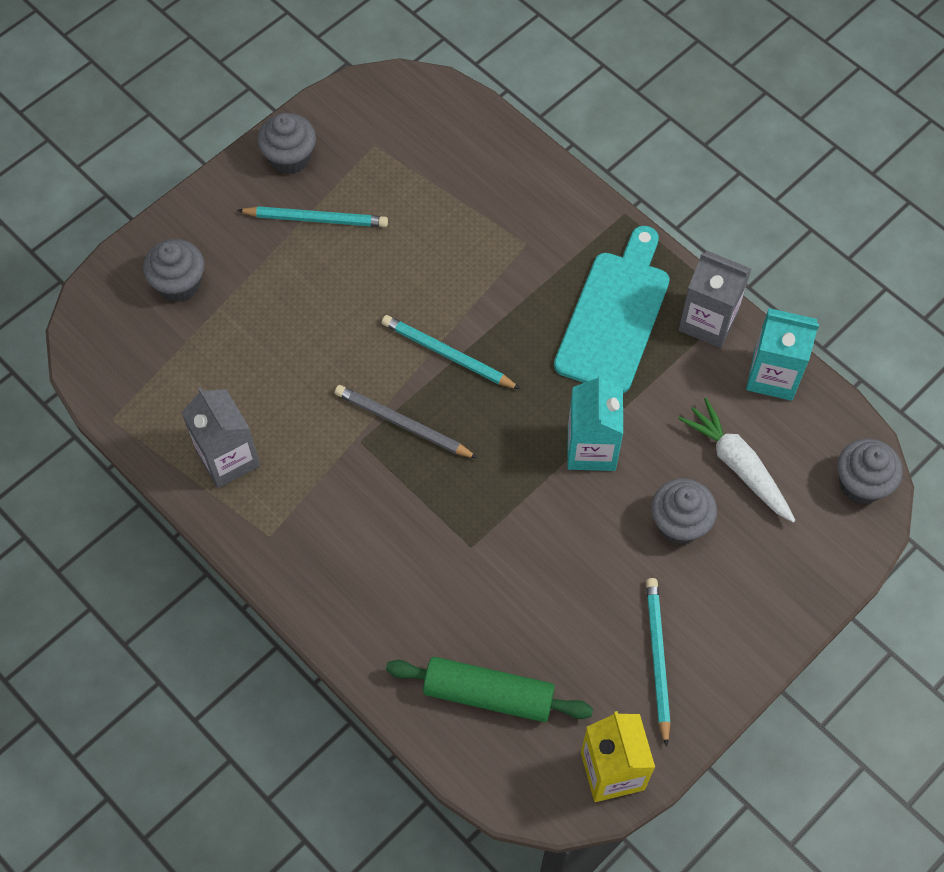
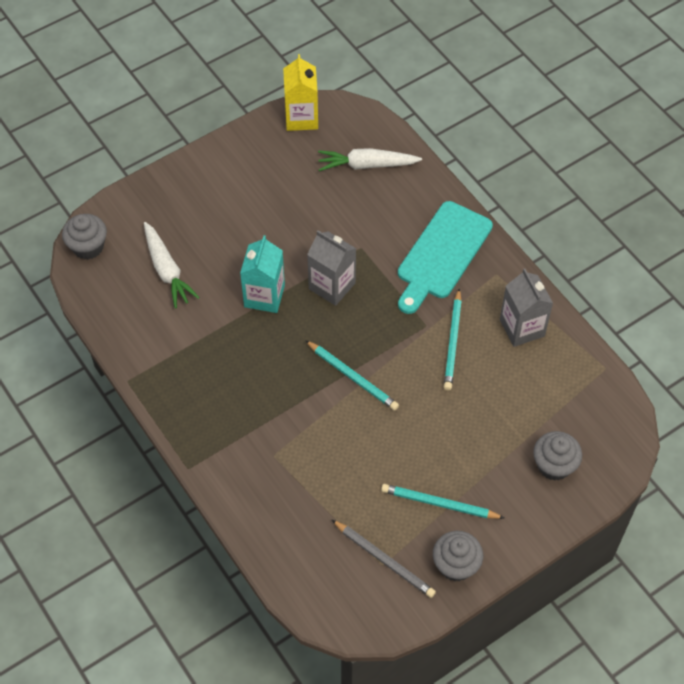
camera: 170 degrees left, 5 degrees down
grey pencil [335,385,478,459] -> grey pencil moved to [332,520,436,598]
green rolling pin [386,657,593,722] -> white carrot [318,148,422,171]
turquoise cutting board [554,226,670,393] -> turquoise cutting board moved to [398,201,493,314]
turquoise pencil [646,578,671,747] -> turquoise pencil moved to [444,288,462,390]
grey cupcake [651,478,717,544] -> none
grey carton [678,251,751,348] -> grey carton moved to [307,231,357,306]
turquoise carton [746,308,819,401] -> none

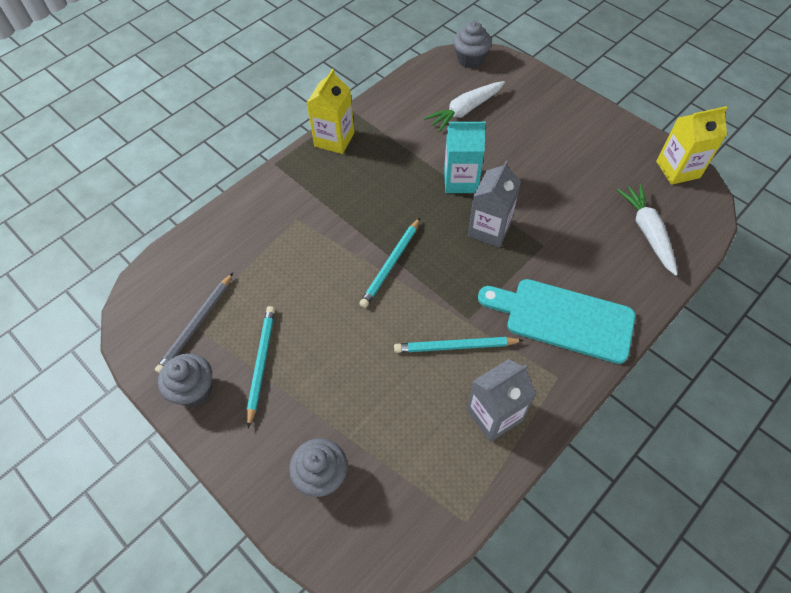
camera: 80 degrees right, 0 degrees up
none -> yellow carton [307,69,354,154]

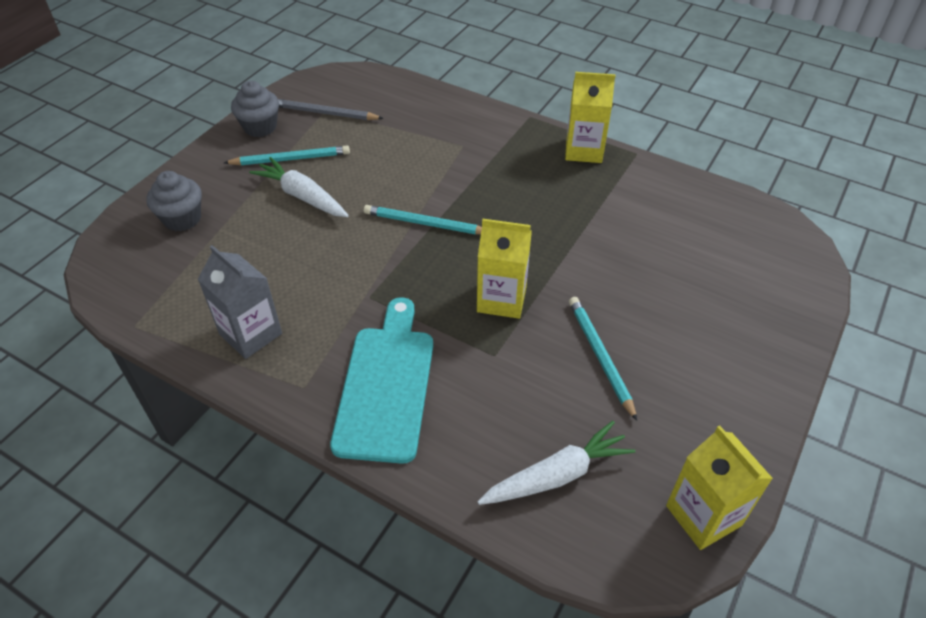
camera: 75 degrees right, 10 degrees down
turquoise pencil [394,337,524,353] -> turquoise pencil moved to [569,297,637,421]
white carrot [424,81,505,132] -> white carrot moved to [249,157,349,217]
turquoise carton [444,122,486,193] -> none
grey cupcake [454,21,492,68] -> none
grey carton [468,161,521,248] -> yellow carton [477,219,532,319]

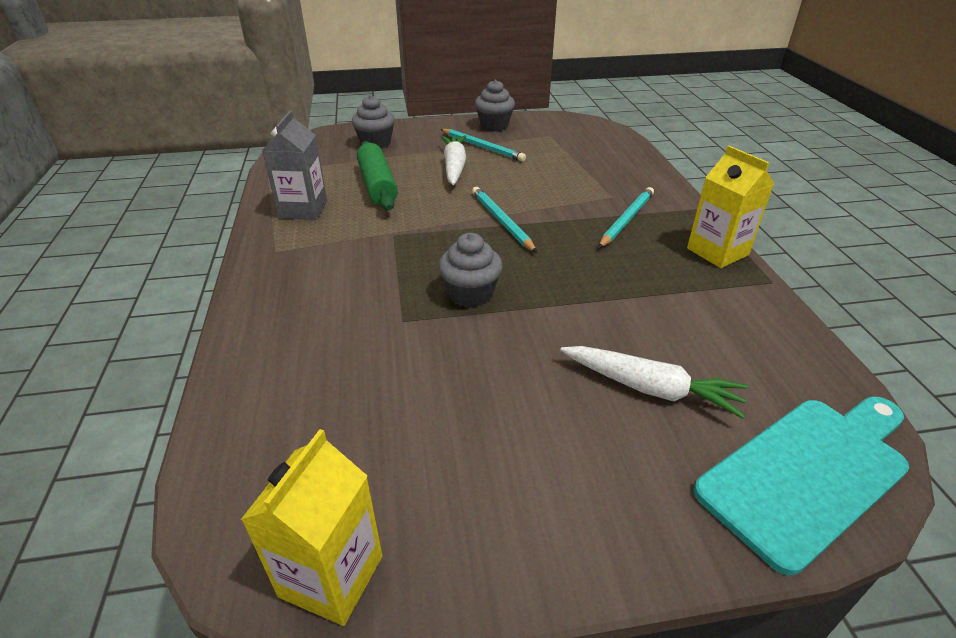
camera: 50 degrees right, 10 degrees down
grey pencil [278,99,384,120] -> none
turquoise cutting board [330,297,433,464] -> turquoise cutting board moved to [693,397,909,575]
yellow carton [477,219,532,319] -> grey cupcake [438,233,503,307]
white carrot [478,421,636,505] -> white carrot moved to [560,346,748,419]
turquoise pencil [569,297,637,421] -> turquoise pencil moved to [598,187,654,248]
none -> green rolling pin [357,141,398,211]

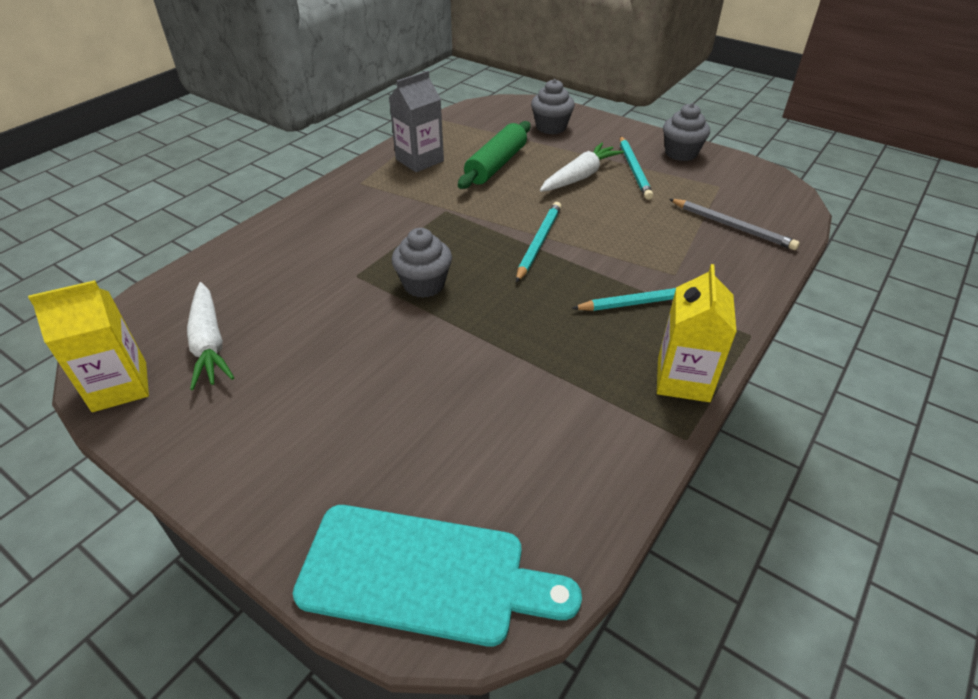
camera: 45 degrees right, 5 degrees up
white carrot [560,346,748,419] -> white carrot moved to [187,282,234,390]
none -> grey pencil [669,199,800,250]

